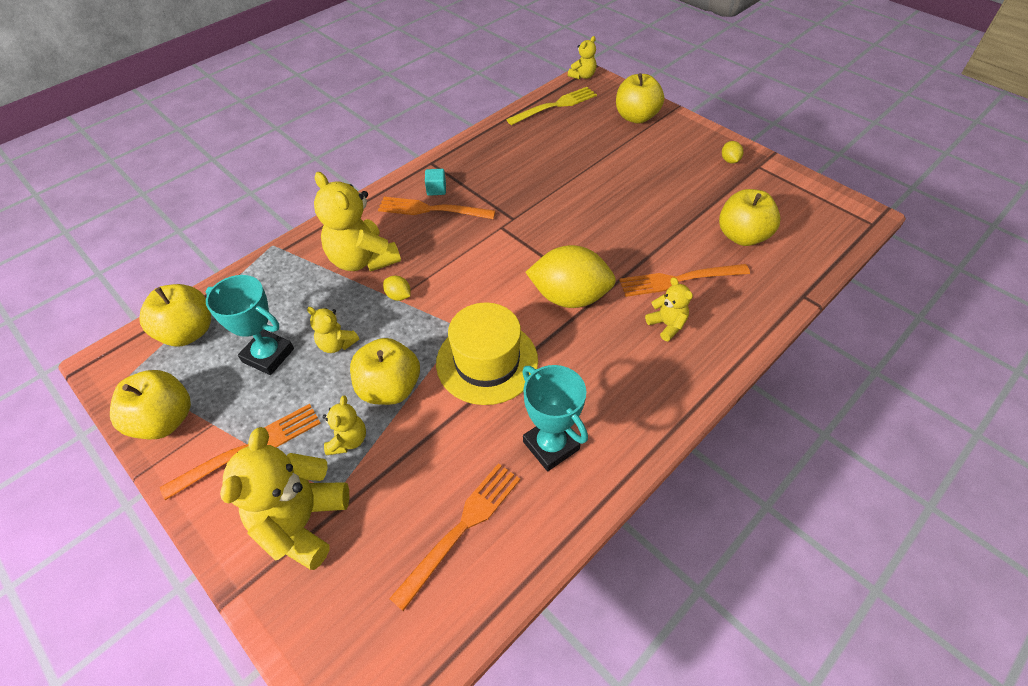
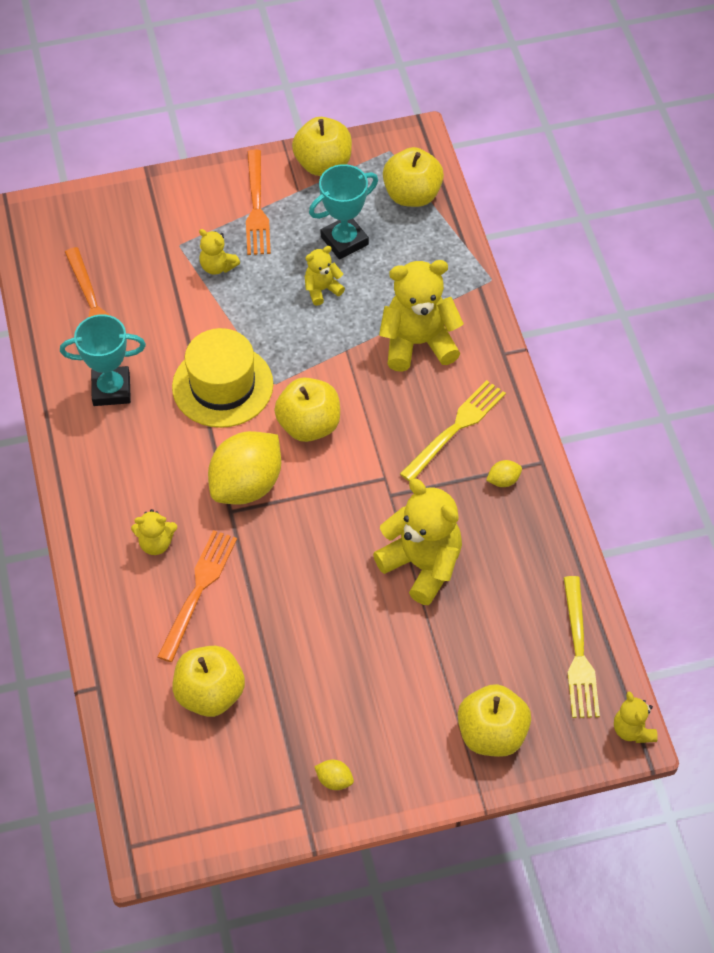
camera: 120 degrees right, 5 degrees up
yellow teddy bear [220,427,349,570] -> yellow teddy bear moved to [373,479,462,605]
yellow apple [350,338,420,405] -> yellow apple moved to [274,377,340,442]
orange fork [378,197,496,219] -> yellow fork [400,380,506,481]
yellow lemon [383,276,411,301] -> yellow lemon moved to [486,460,522,487]
turquoise cube [425,169,446,196] -> none

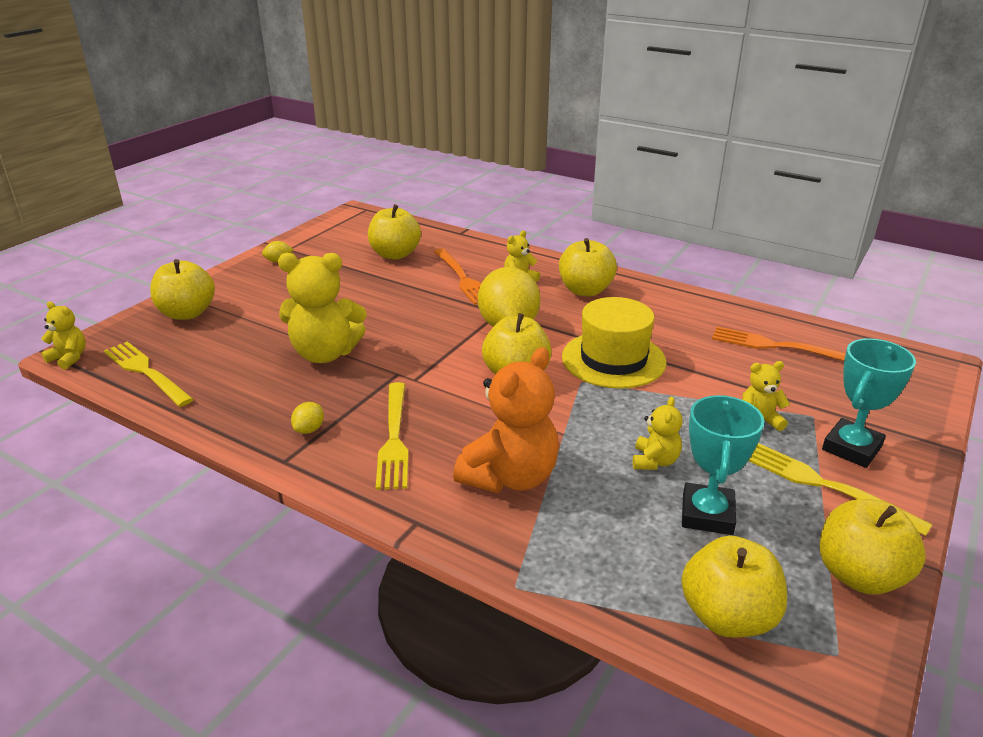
camera: 135 degrees right, 25 degrees down
turquoise trophy [60,314,146,406] -> turquoise trophy moved to [822,338,916,468]
orange fork [246,150,271,255] -> yellow fork [748,443,933,536]
yellow teddy bear [379,260,464,372] -> orange teddy bear [453,347,559,493]
none -> yellow apple [559,238,617,297]

